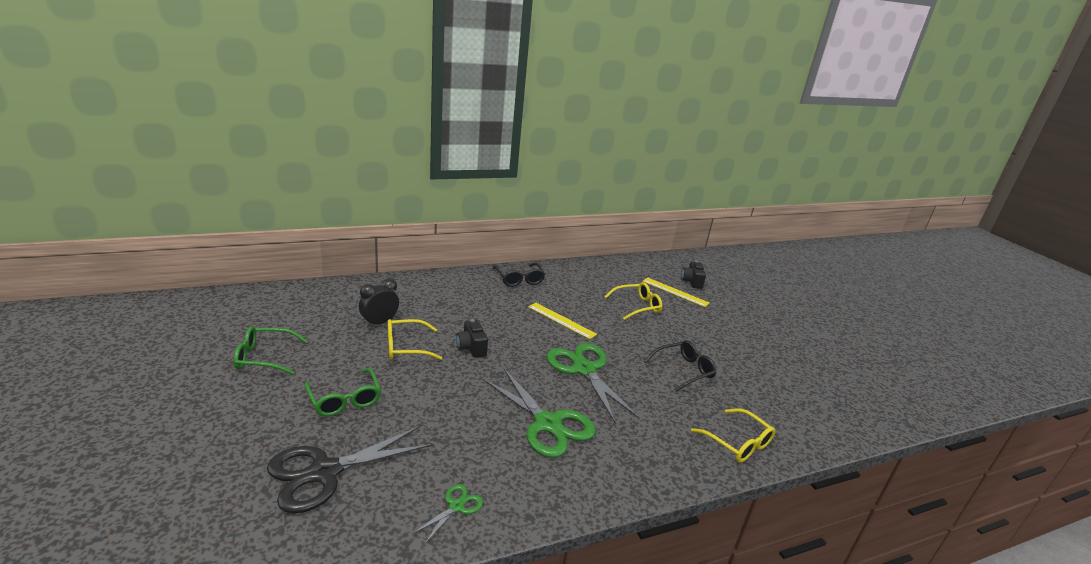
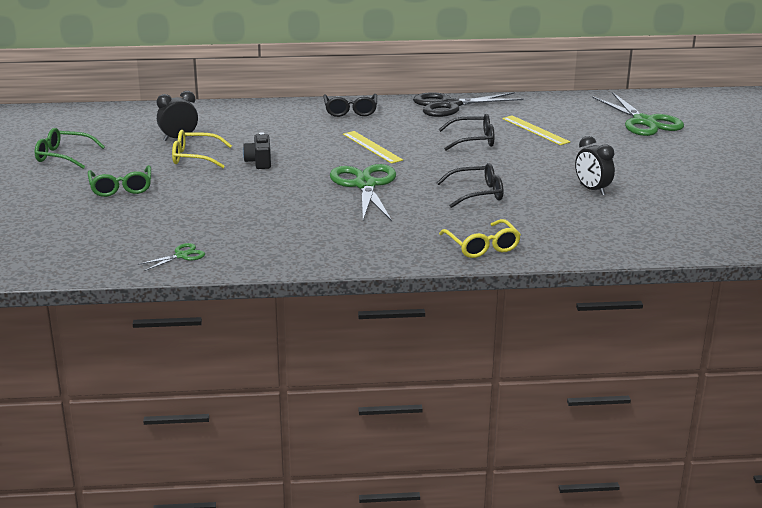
camera: 20 degrees right, 0 degrees up
black scissors [267,426,433,514] -> black scissors moved to [413,92,524,117]
green scissors [482,368,596,458] -> green scissors moved to [592,92,684,136]
yellow glasses [604,282,662,320] -> black glasses [439,114,495,150]
black camera [681,261,706,289] -> none
none -> black clock [575,136,615,195]

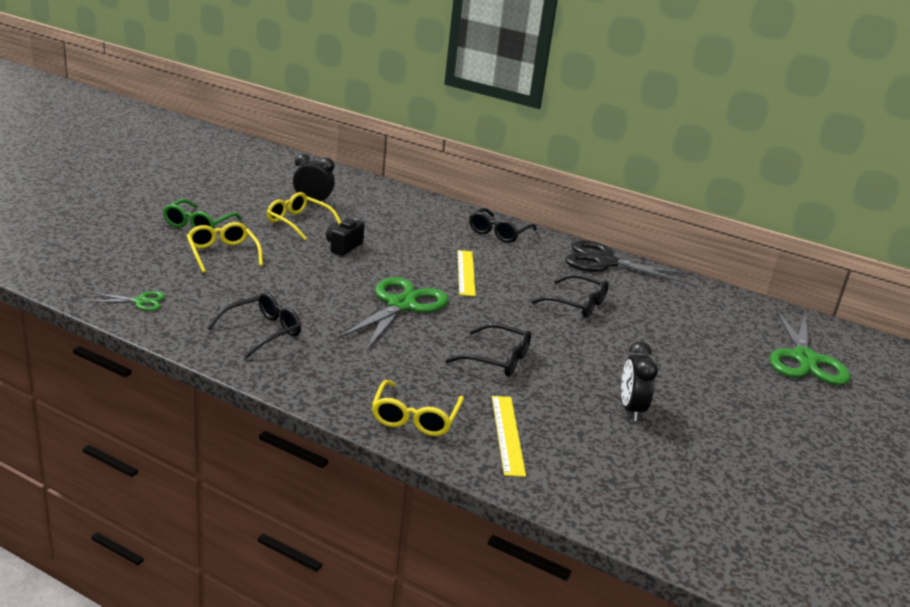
camera: 30 degrees right, 0 degrees up
green glasses [35,128,105,169] -> none
yellow ruler [502,115,570,145] -> yellow ruler moved to [492,396,526,477]
none -> yellow glasses [187,222,263,273]
none -> black glasses [207,293,301,359]

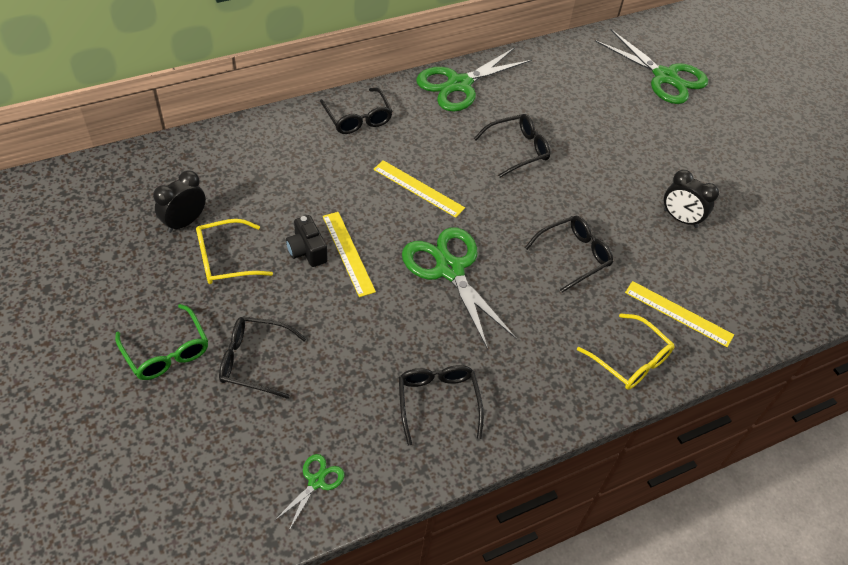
camera: 55 degrees left, 25 degrees up
yellow glasses [187,222,263,273] -> black glasses [219,316,307,399]
black scissors [565,240,692,284] -> green scissors [416,47,532,112]
none -> yellow ruler [323,212,376,297]

